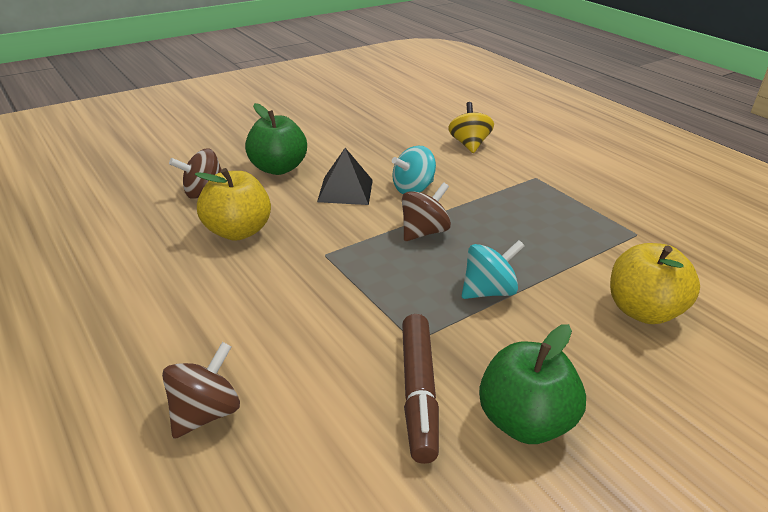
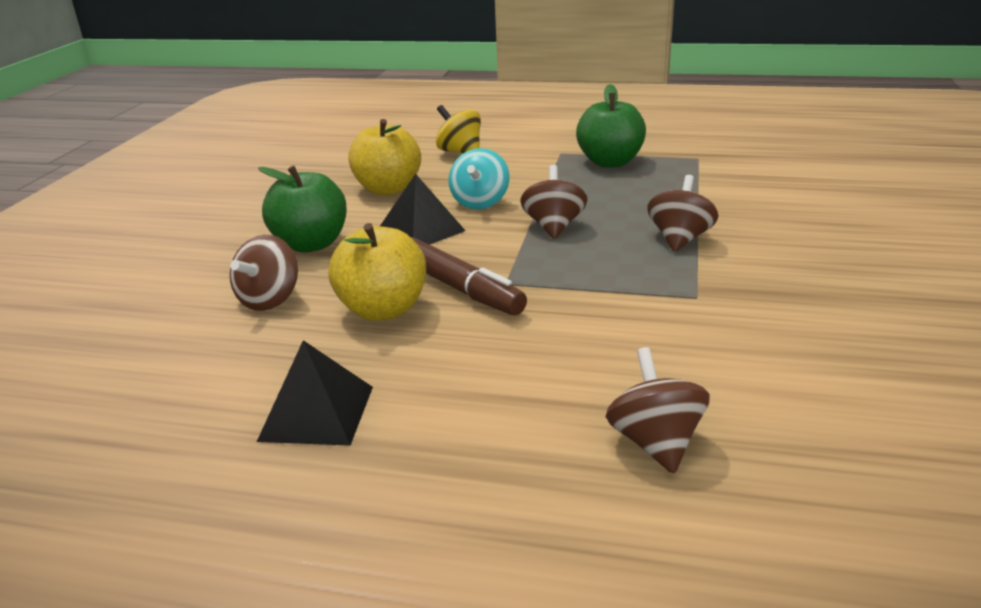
camera: 40 degrees left, 5 degrees down
brown marker [402,314,439,464] -> brown marker moved to [411,237,527,315]
turquoise spinning top [462,240,525,299] -> brown spinning top [647,175,718,252]
green apple [479,324,586,444] -> green apple moved to [576,84,646,168]
yellow apple [610,243,700,324] -> yellow apple moved to [348,119,421,195]
none -> black pyramid [257,340,373,446]

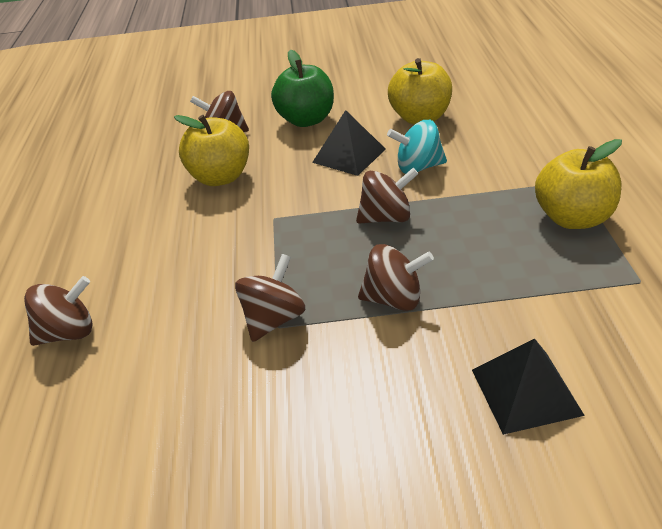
camera: 75 degrees right, 10 degrees up
black pyramid [257,340,373,446] -> black pyramid moved to [472,339,585,435]
brown marker [411,237,527,315] -> none
yellow spinning top [436,105,481,153] -> none
green apple [576,84,646,168] -> yellow apple [535,139,622,229]
none -> brown spinning top [235,254,305,342]

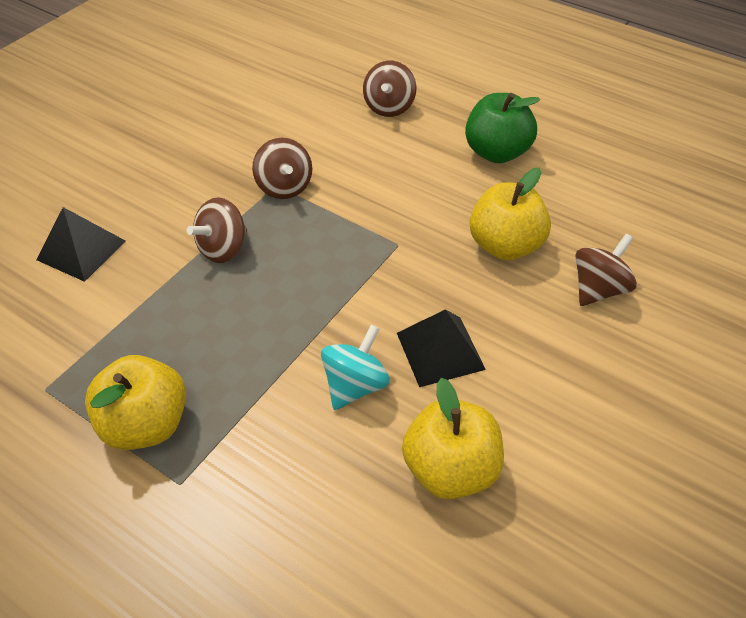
camera: 125 degrees right, 10 degrees up
green apple [271,50,334,127] -> green apple moved to [465,93,540,163]
brown spinning top [356,168,418,224] -> none

